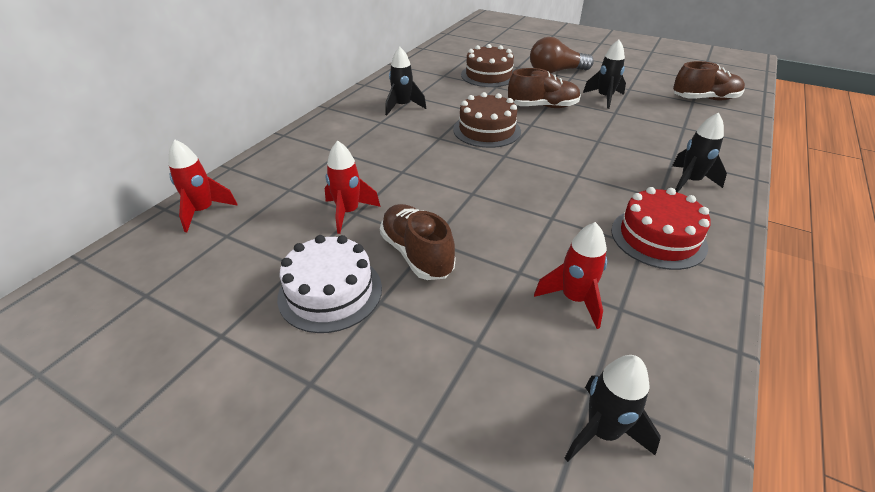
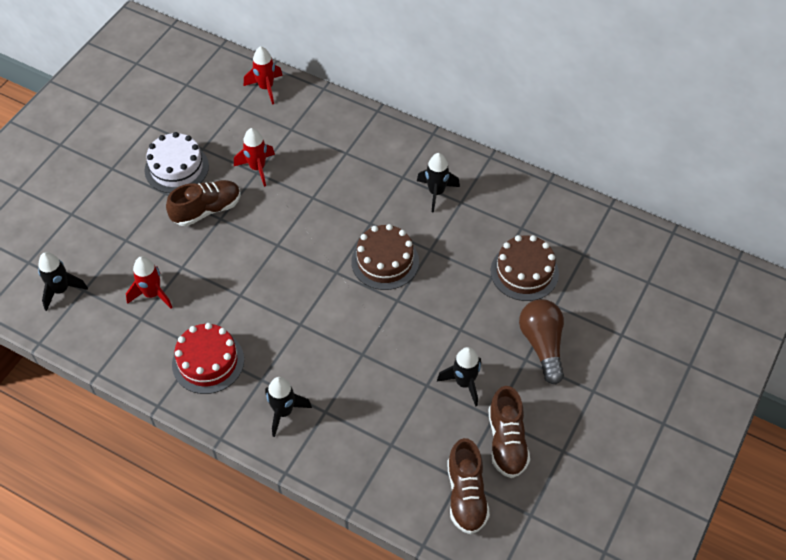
camera: 90 degrees right, 15 degrees up
brown shoe [508,68,581,108] -> brown shoe moved to [489,386,530,478]

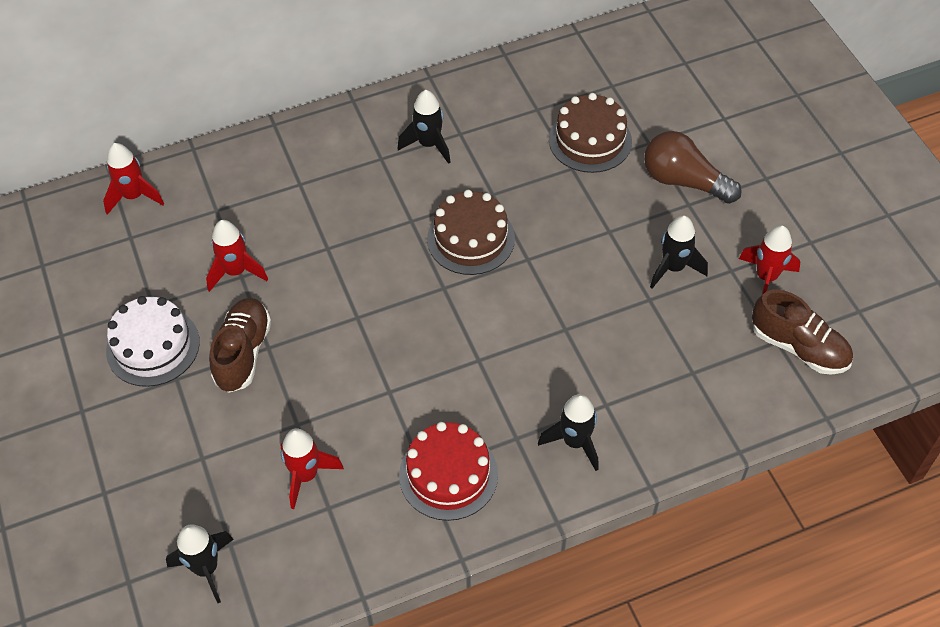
camera: 50 degrees left, 0 degrees up
brown shoe [489,386,530,478] -> red rocket [739,225,800,295]

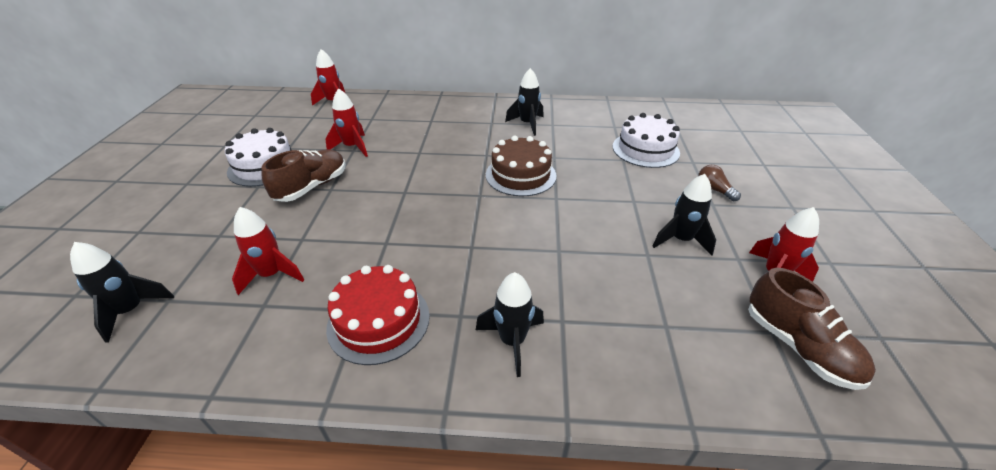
camera: 25 degrees right, 15 degrees down
brown cake [549,93,632,173] -> white cake [613,113,680,168]
brown light bulb [644,131,742,204] -> brown light bulb [698,165,741,201], size x0.52

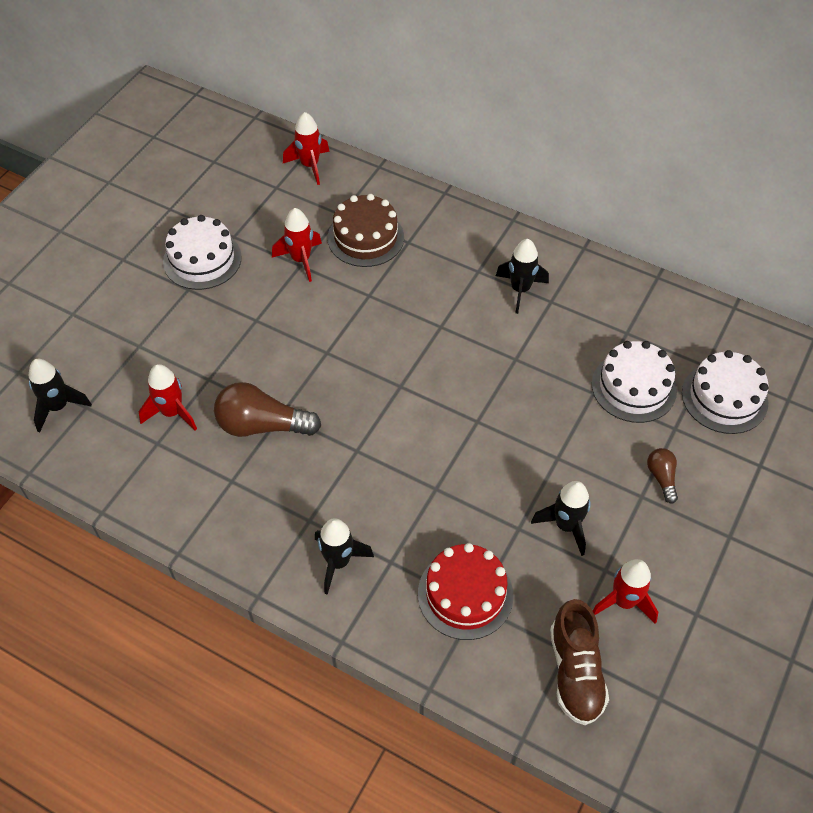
camera: 25 degrees right, 15 degrees up
brown shoe [261,149,346,202] -> none
red cake [326,265,430,365] -> red cake moved to [418,543,514,640]
brown cake [486,136,556,197] -> brown cake moved to [328,194,404,267]
none -> brown light bulb [214,382,321,437]
none -> white cake [682,350,769,434]

